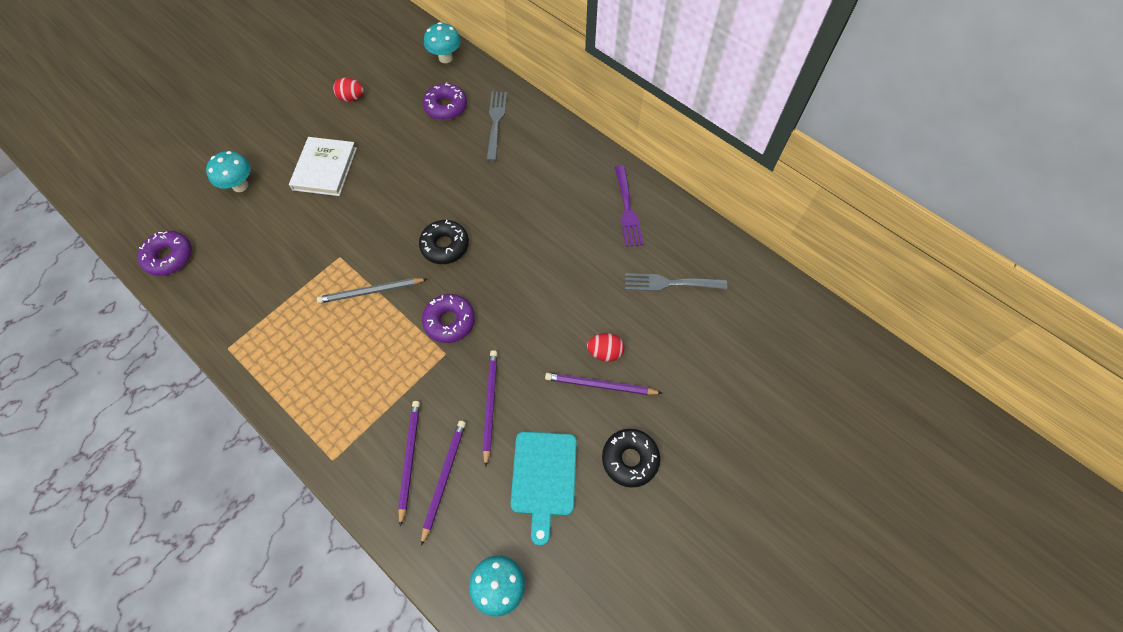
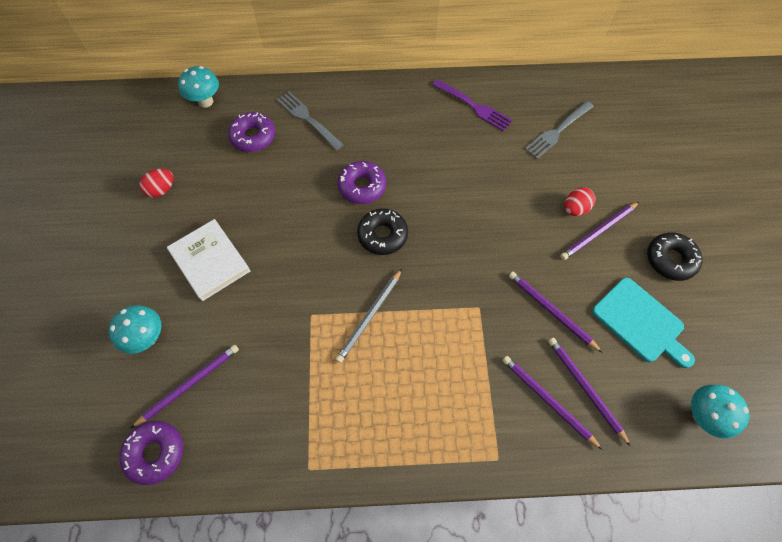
camera: 45 degrees left, 0 degrees up
purple donut [422,294,475,343] -> purple donut moved to [337,161,386,204]
none -> purple pencil [130,345,239,429]

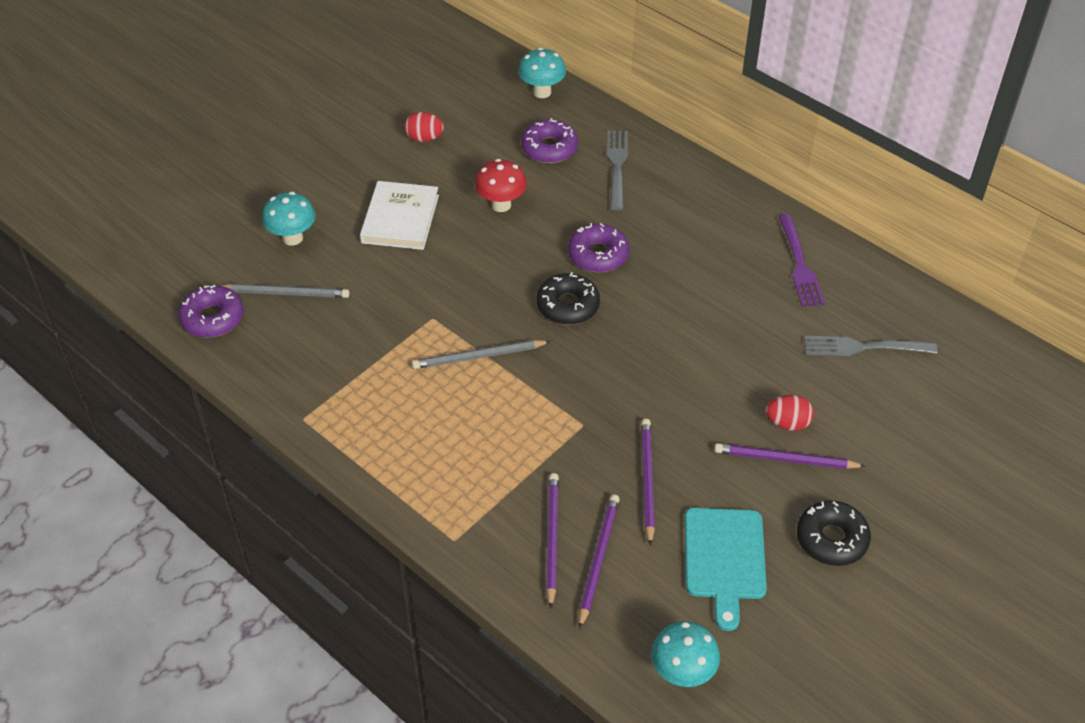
camera: 45 degrees right, 15 degrees down
purple pencil [130,345,239,429] -> grey pencil [219,283,349,298]
none -> red mushroom [475,159,527,212]

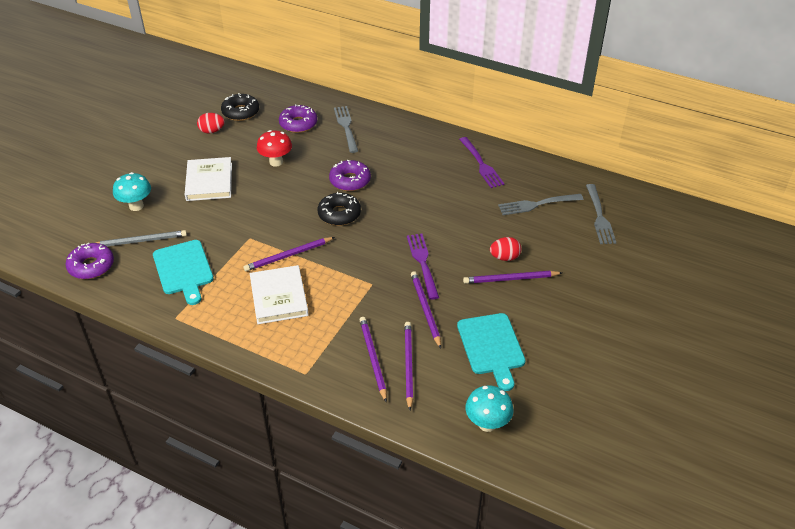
camera: 15 degrees left, 5 degrees down
grey pencil [412,340,551,369] -> purple pencil [244,237,335,271]
turquoise mushroom [518,48,566,98] -> none
black donut [797,500,871,566] -> black donut moved to [221,93,259,121]
none -> turquoise cutting board [153,240,214,305]
none -> white book [250,265,309,324]
none -> purple fork [407,234,439,300]
none -> grey fork [586,184,616,244]

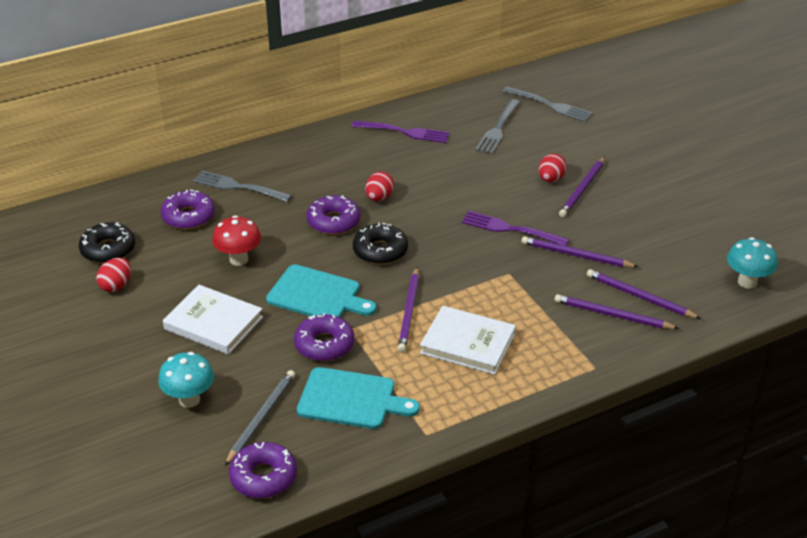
camera: 55 degrees left, 5 degrees down
turquoise cutting board [457,313,526,391] -> turquoise cutting board moved to [266,265,377,317]
none -> purple donut [294,313,354,361]
none -> red egg [365,172,394,201]

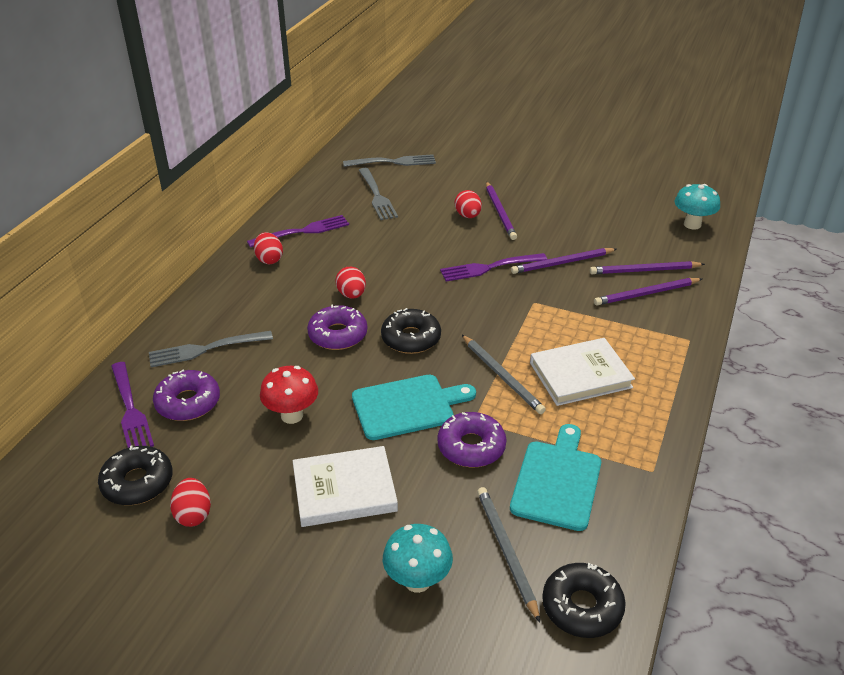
camera: 40 degrees left, 0 degrees up
purple donut [229,442,297,498] -> black donut [542,563,626,638]
turquoise cutting board [297,367,420,429] -> turquoise cutting board turned 45 degrees counterclockwise [510,424,601,531]
purple pencil [398,267,419,352] -> grey pencil [462,335,546,414]
none -> purple fork [111,362,154,448]
none -> red egg [254,232,283,264]

